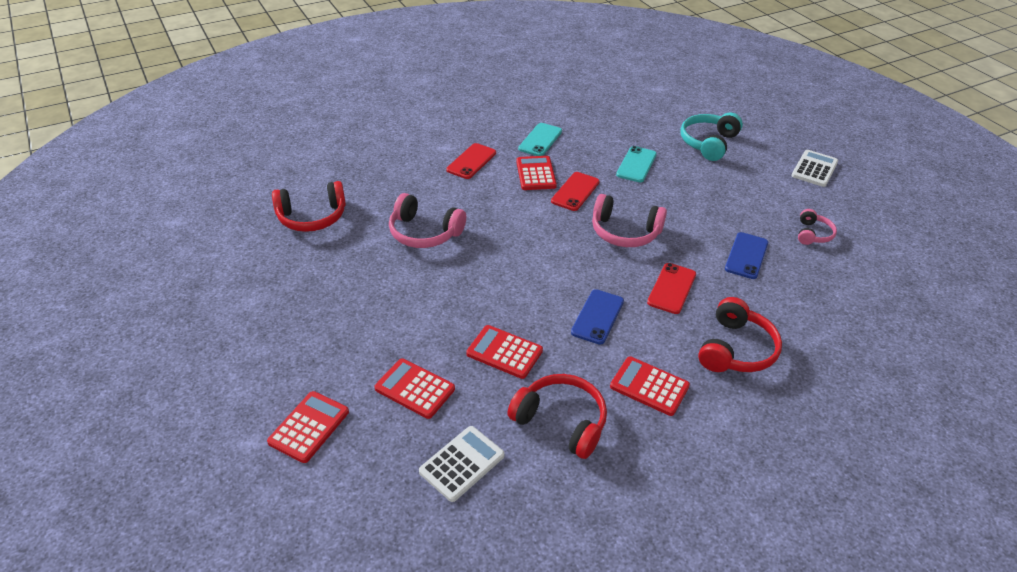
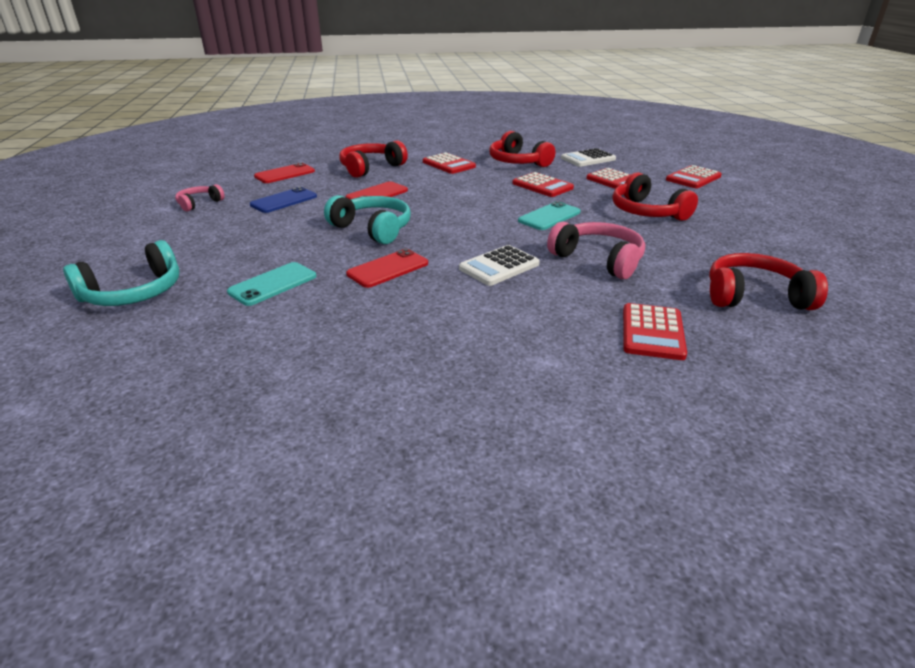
camera: 160 degrees left, 10 degrees down
red phone [446,143,496,179] -> red phone moved to [254,162,315,183]
red calculator [516,156,557,190] -> red calculator moved to [623,303,687,360]
turquoise phone [518,123,562,156] -> turquoise phone moved to [518,201,581,230]
blue phone [571,289,624,345] -> none
pink headphones [592,194,667,247] -> turquoise headphones [324,195,411,244]
white calculator [792,150,838,187] -> white calculator moved to [459,245,540,286]
none -> red headphones [613,172,698,221]

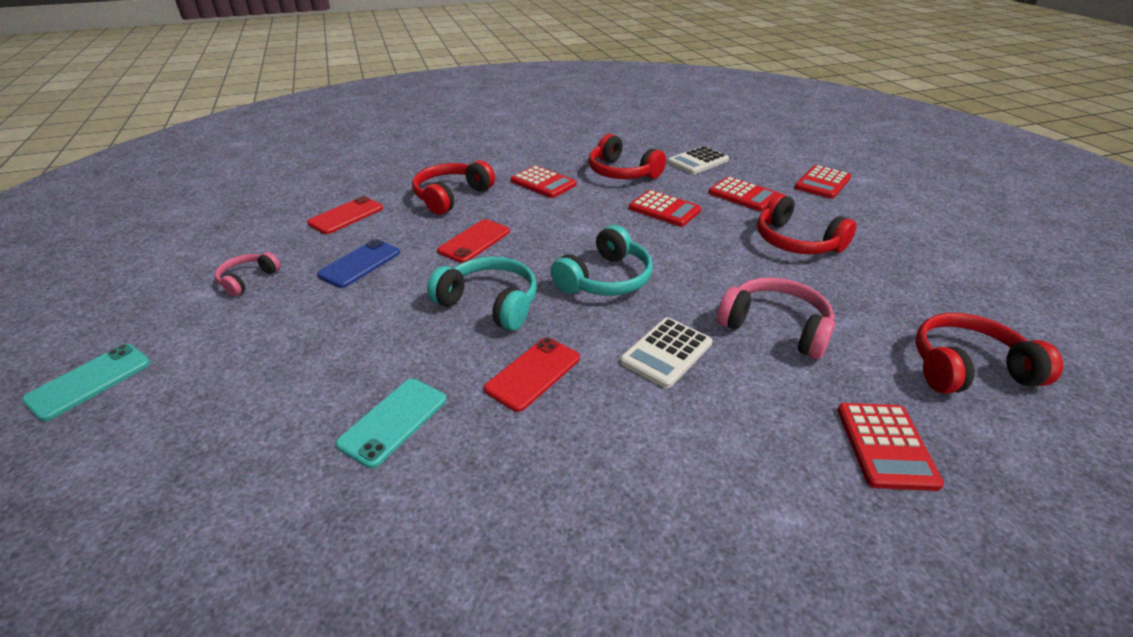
camera: 10 degrees left, 5 degrees up
turquoise headphones [63,240,179,306] -> turquoise headphones moved to [551,225,653,296]
turquoise phone [518,201,581,230] -> turquoise phone moved to [22,344,151,421]

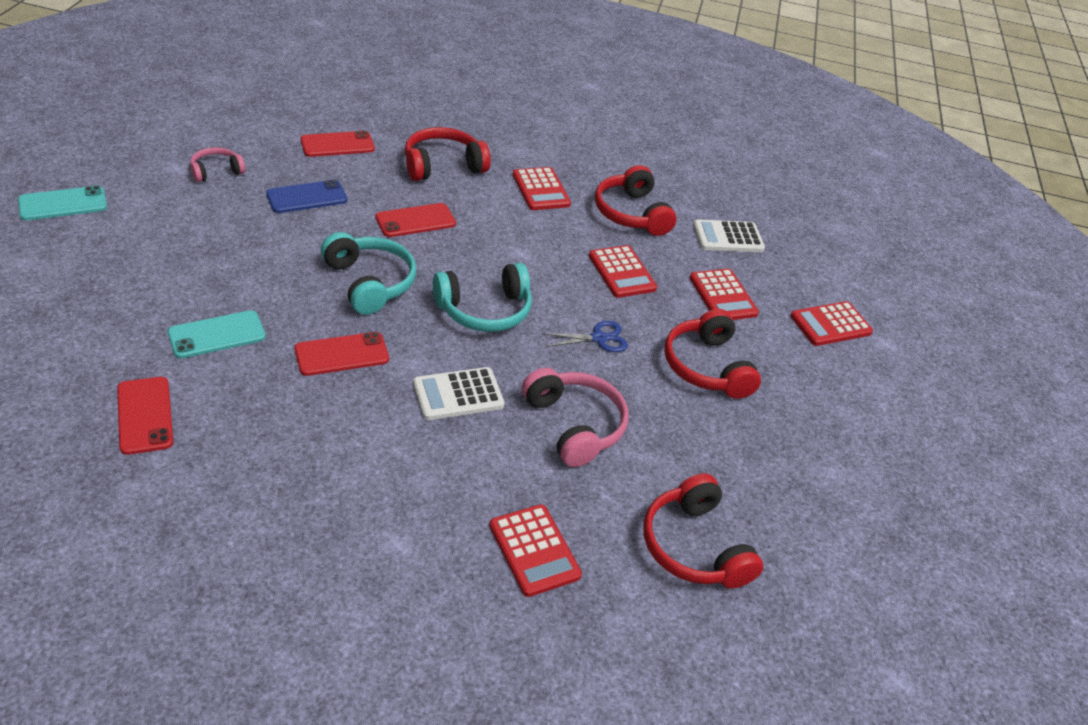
camera: 25 degrees right, 5 degrees up
red calculator [837,403,944,491] -> red calculator turned 60 degrees counterclockwise [489,504,582,597]
red headphones [915,313,1063,394] -> red headphones turned 135 degrees counterclockwise [643,473,763,588]
none -> red phone [117,377,173,455]
none -> blue scissors [542,321,628,352]

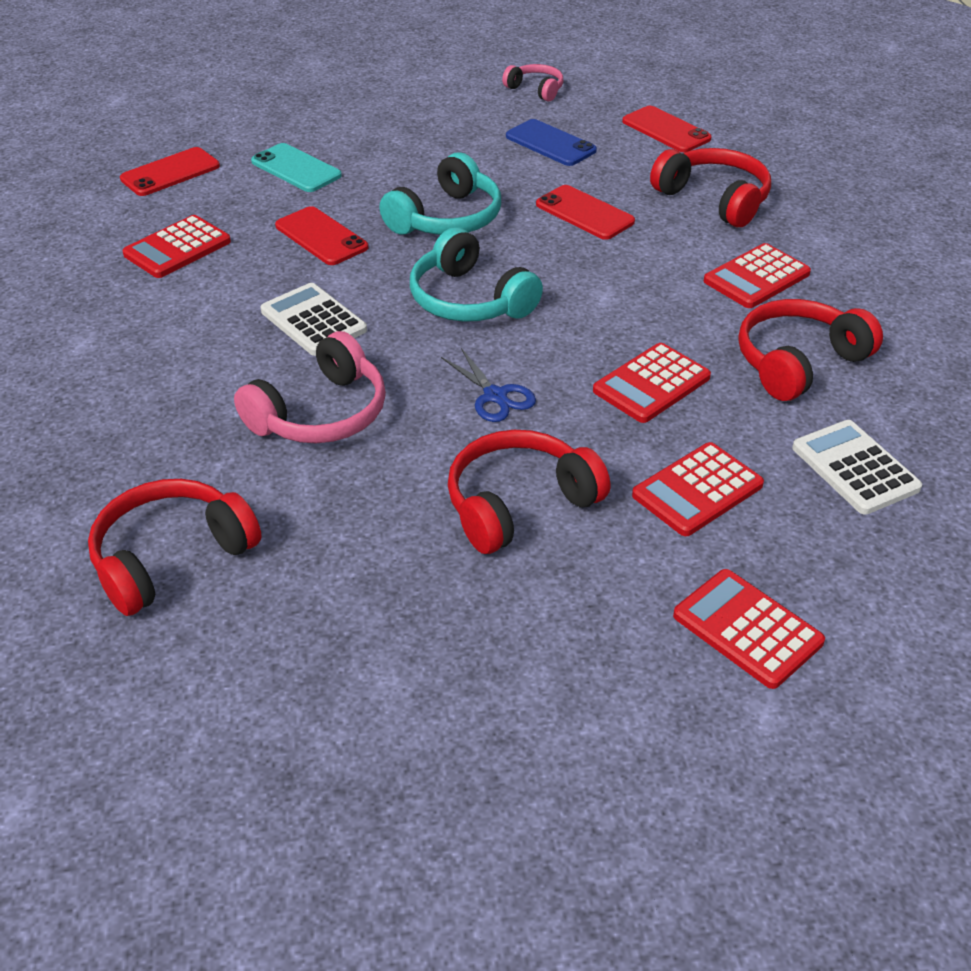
camera: 75 degrees right, 0 degrees up
turquoise phone [18,185,107,220] -> none
red calculator [489,504,582,597] -> red calculator moved to [123,215,231,278]

